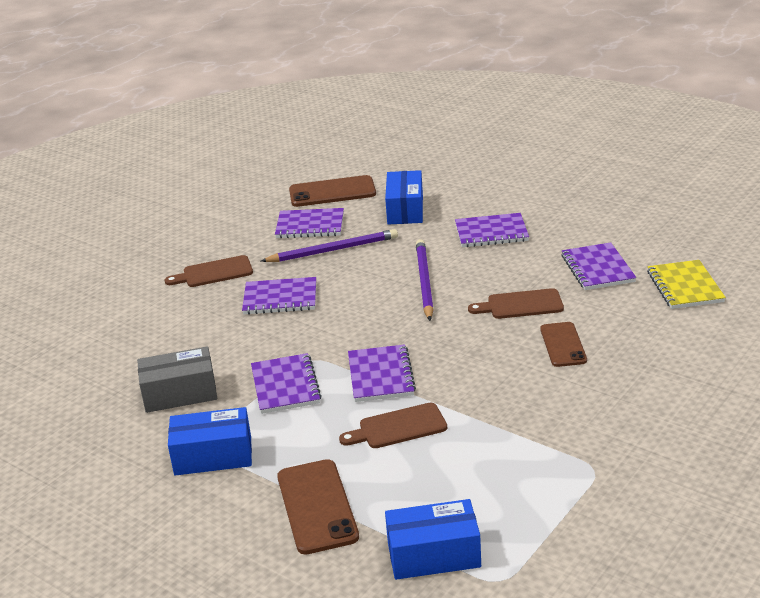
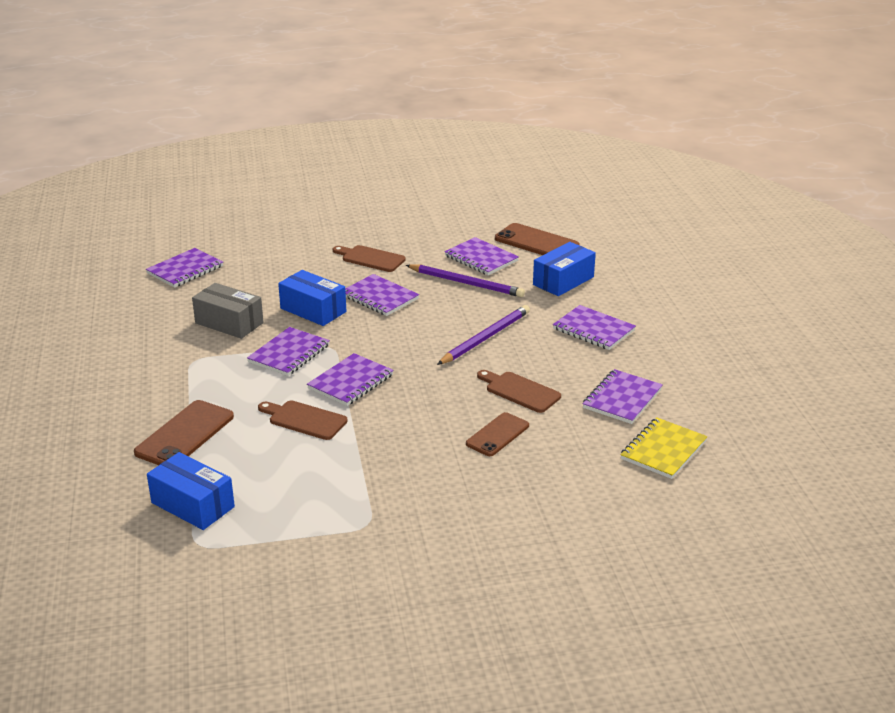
camera: 40 degrees right, 0 degrees up
blue box [168,407,252,475] -> blue box moved to [278,270,346,326]
none -> purple notebook [146,248,223,288]

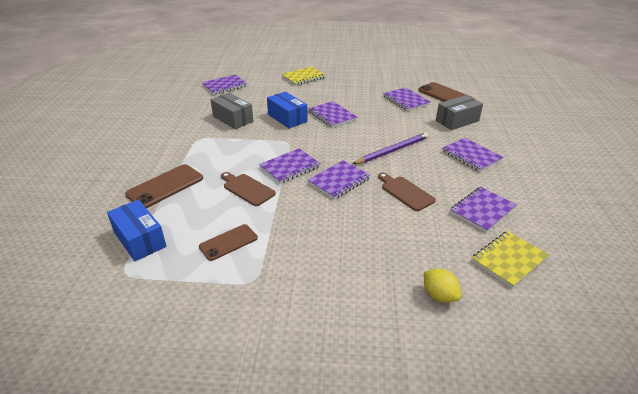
camera: 15 degrees right, 5 degrees up
purple notebook [247,327,330,376] -> purple notebook moved to [308,160,371,199]
brown cutting board [333,245,406,272] -> none
purple pencil [406,264,525,297] -> none
brown phone [466,412,529,456] -> brown phone moved to [199,224,258,261]
blue box [533,242,596,296] -> grey box [436,95,483,130]
none -> yellow notebook [282,67,326,86]
none -> yellow lemon [424,269,461,303]

